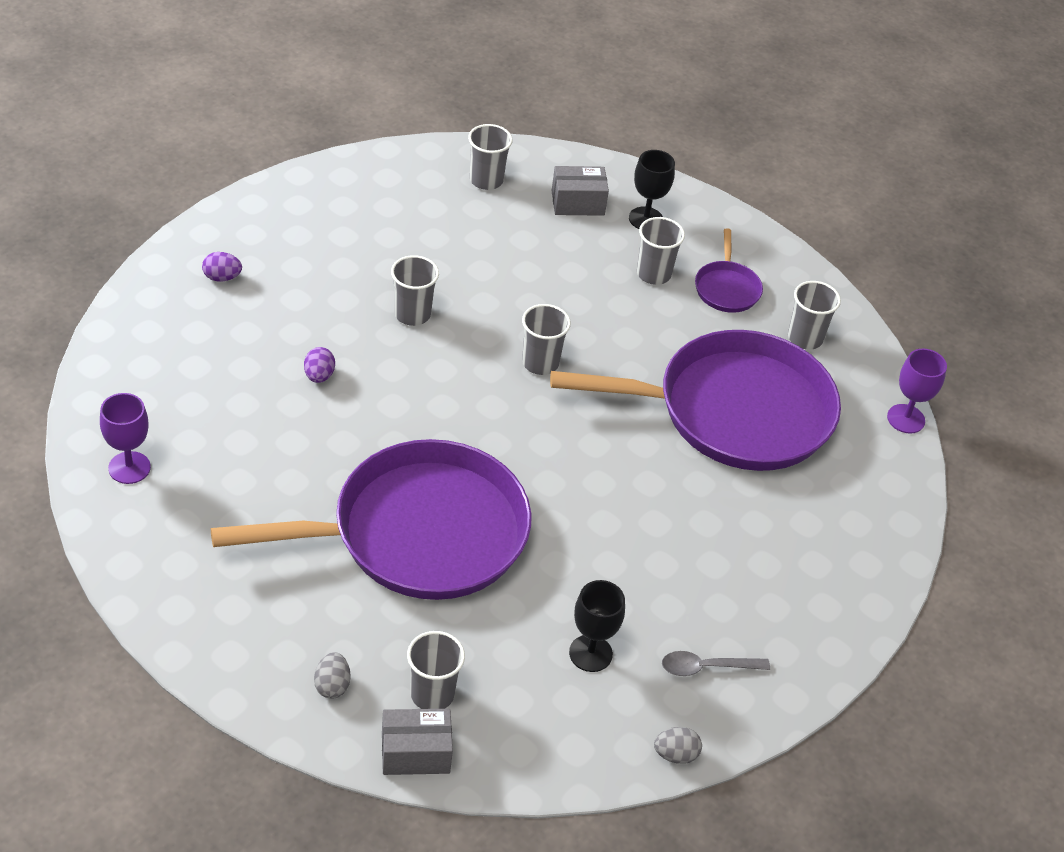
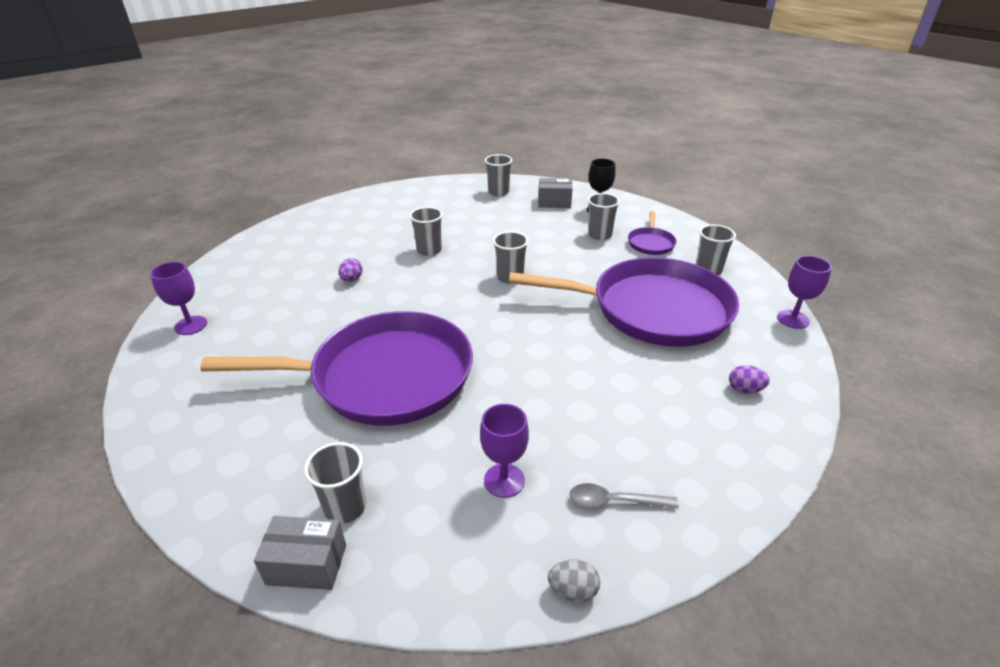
camera: 15 degrees right, 10 degrees down
purple egg [202,252,242,282] -> purple egg moved to [729,365,770,393]
grey egg [314,652,350,698] -> none
black goblet [569,580,625,672] -> purple goblet [480,404,529,498]

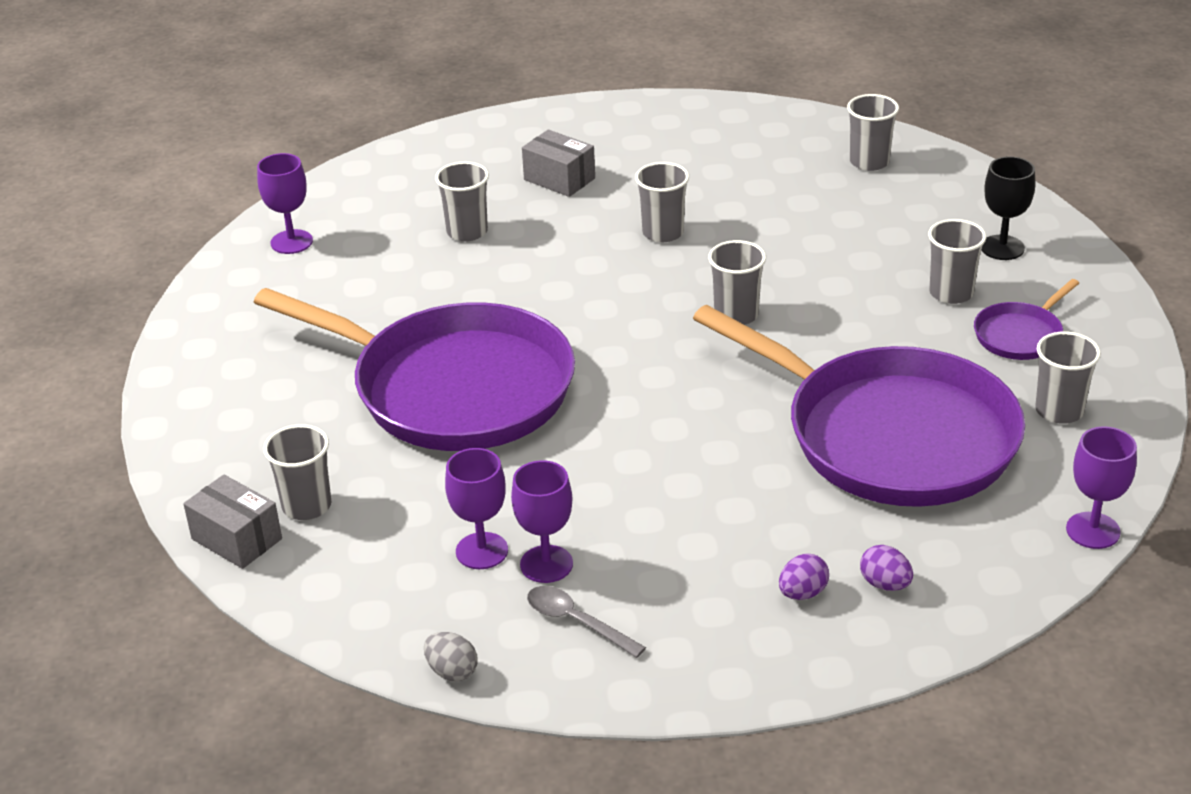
camera: 35 degrees right, 0 degrees up
purple egg [339,258,363,282] -> purple egg moved to [779,553,829,600]
grey box [538,178,573,208] -> grey box moved to [522,130,595,197]
none -> grey cup [435,162,489,241]
none -> purple goblet [511,460,573,583]

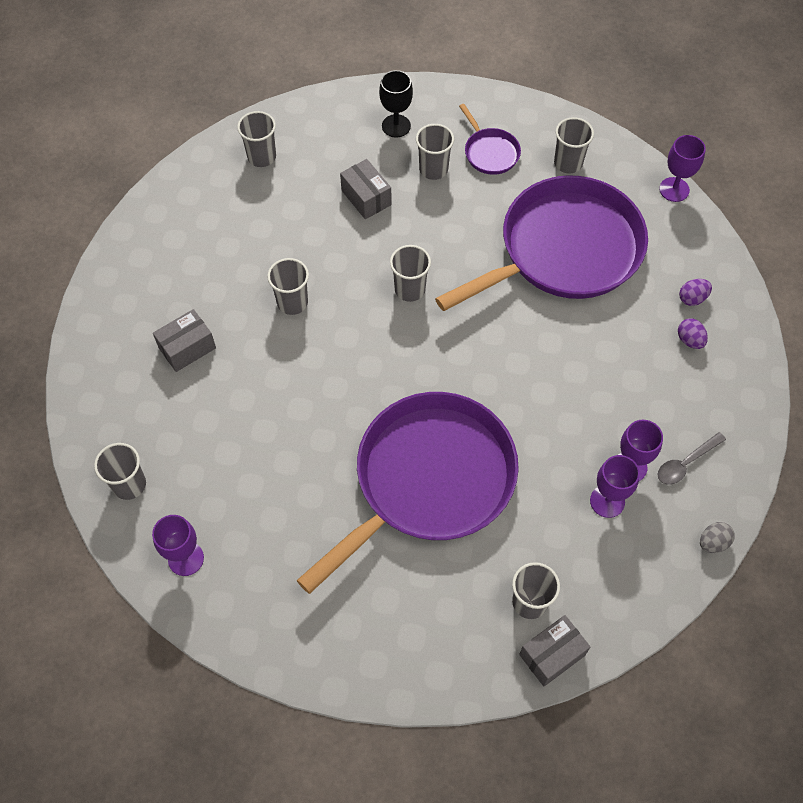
camera: 75 degrees left, 25 degrees up
grey cup [435,162,489,241] -> grey cup moved to [94,443,146,500]
none -> grey box [340,159,392,219]

